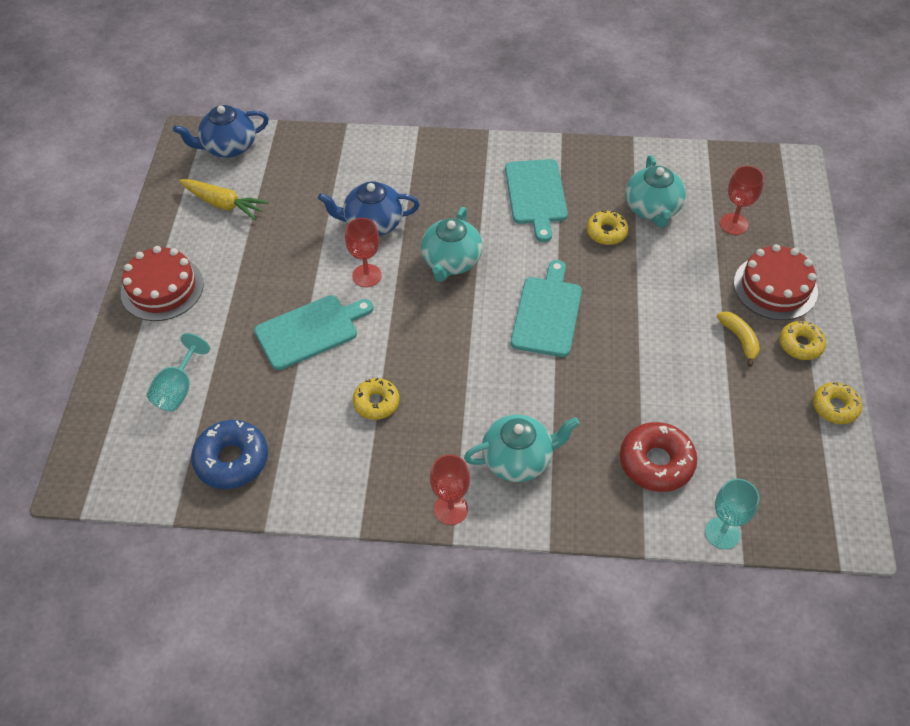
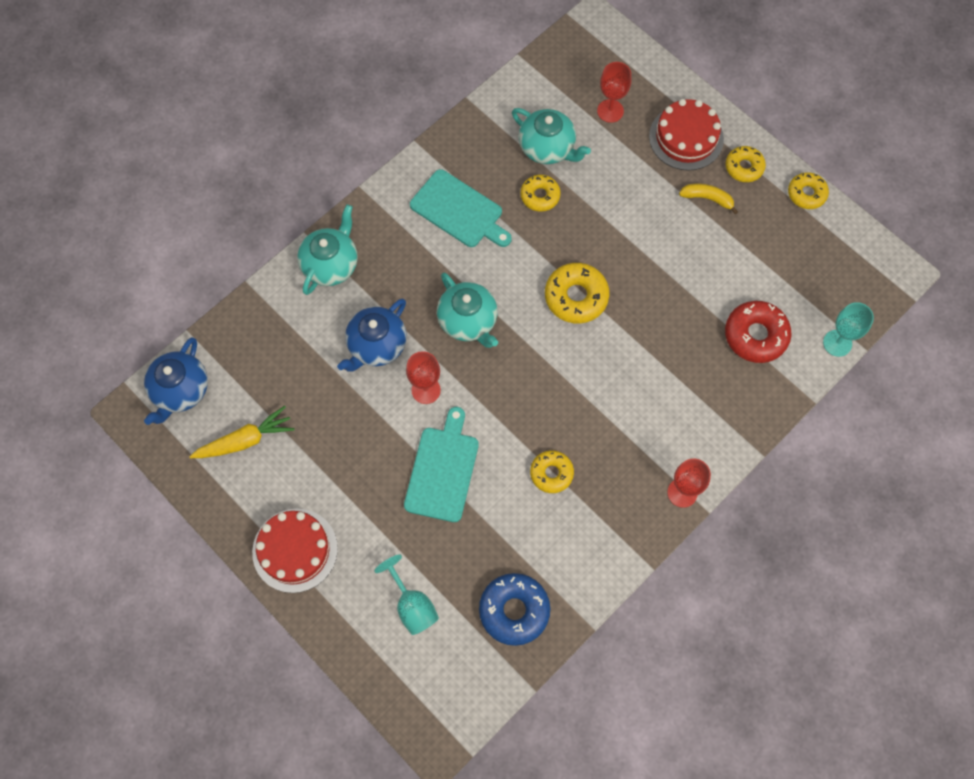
camera: 50 degrees left, 15 degrees up
turquoise teapot [464,415,579,482] -> turquoise teapot moved to [297,204,358,295]
turquoise cutting board [511,260,582,357] -> yellow donut [545,263,610,323]

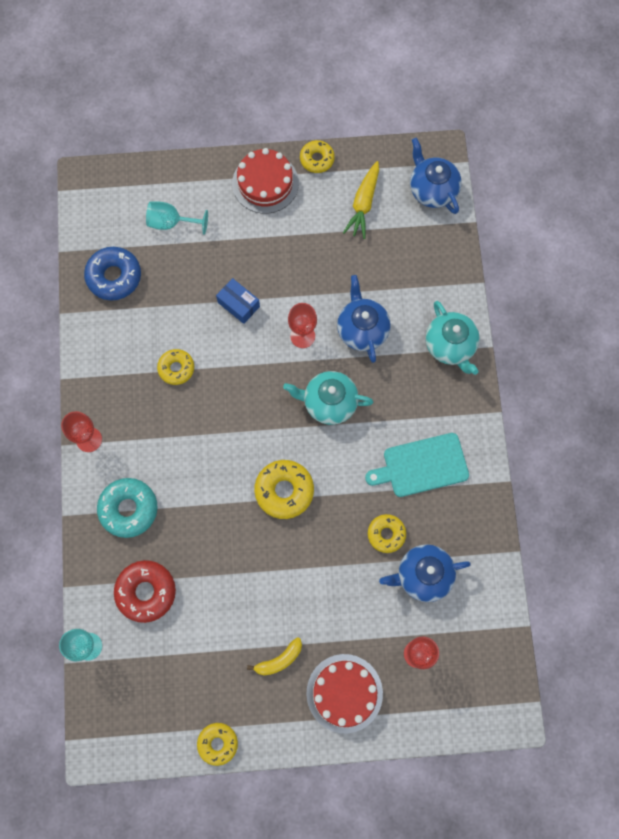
camera: 130 degrees right, 5 degrees up
turquoise cutting board [404,407,479,522] -> blue box [216,278,260,324]
turquoise teapot [512,108,591,164] -> blue teapot [379,544,471,602]
yellow donut [725,146,766,182] -> yellow donut moved to [300,140,335,173]
none -> turquoise donut [97,478,158,538]

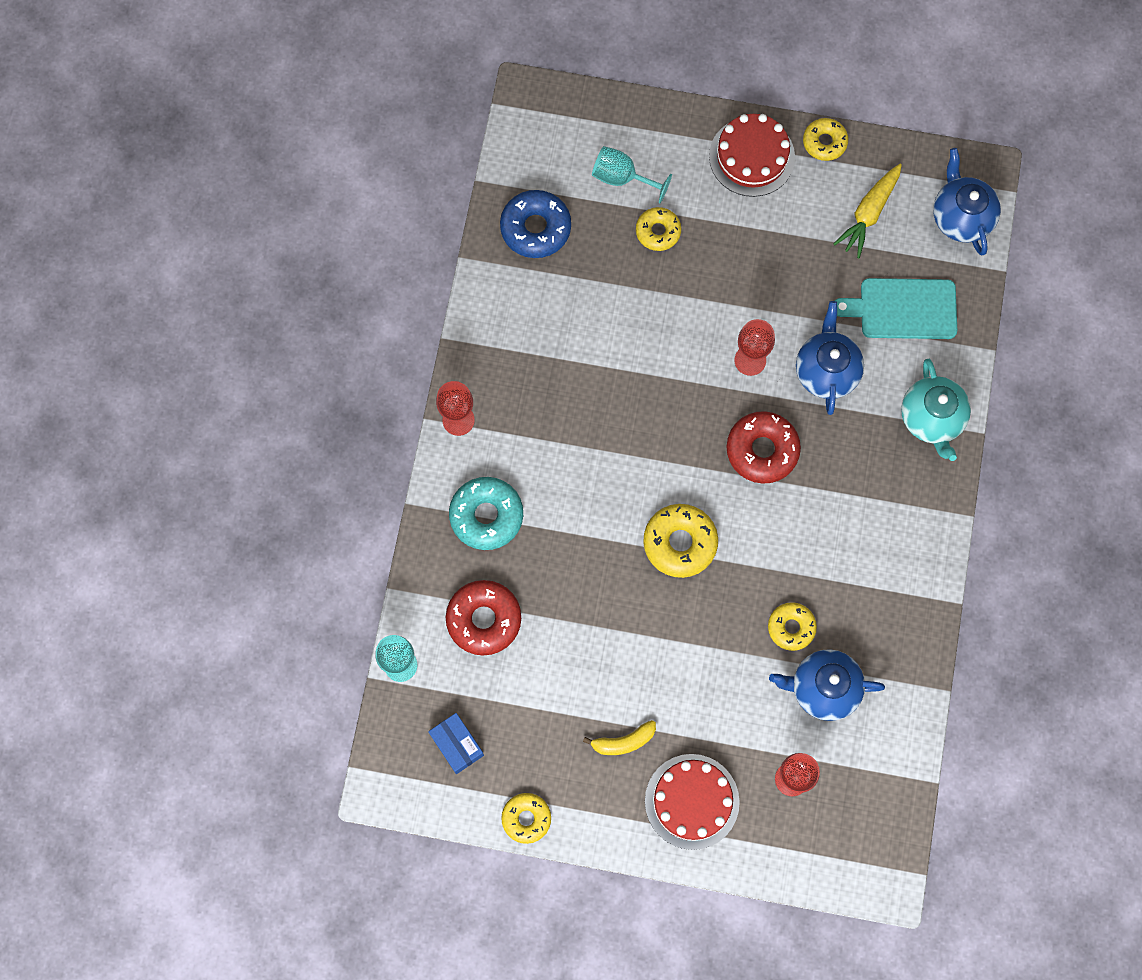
camera: 15 degrees right, 0 degrees up
yellow donut [157,349,194,385] -> yellow donut moved to [636,207,681,251]
blue box [216,278,260,324] -> blue box moved to [428,713,484,774]
turquoise teapot [283,371,373,425] -> red donut [726,411,801,484]
turquoise cutting board [365,433,469,497] -> turquoise cutting board moved to [835,278,957,339]

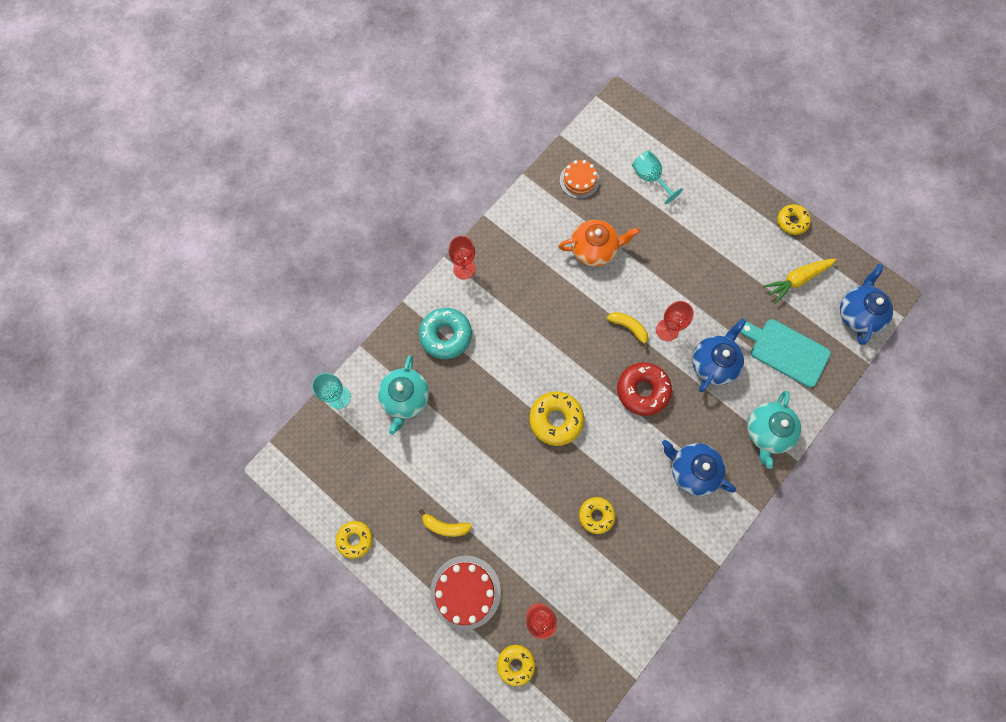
camera: 30 degrees right, 0 degrees up
blue box [428,713,484,774] -> none
red donut [446,580,521,656] -> turquoise teapot [378,355,429,435]
blue donut [500,190,571,258] -> orange cake [560,160,600,199]
yellow donut [636,207,681,251] -> yellow donut moved to [497,645,535,686]
red cake [709,114,795,197] -> none
blue teapot [769,649,885,721] -> blue teapot moved to [662,440,736,496]
none -> orange teapot [558,220,640,267]
none -> yellow banana [607,312,648,349]

